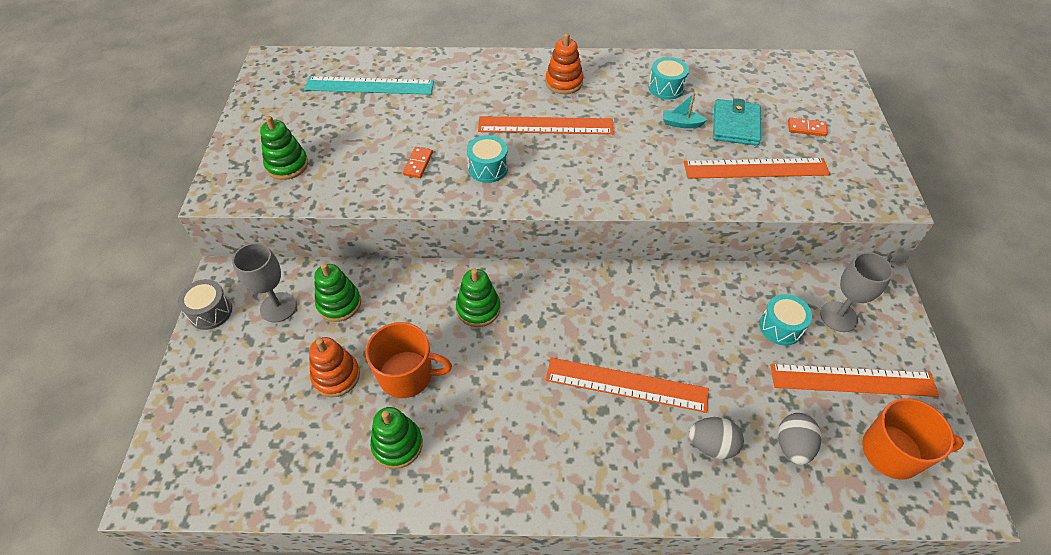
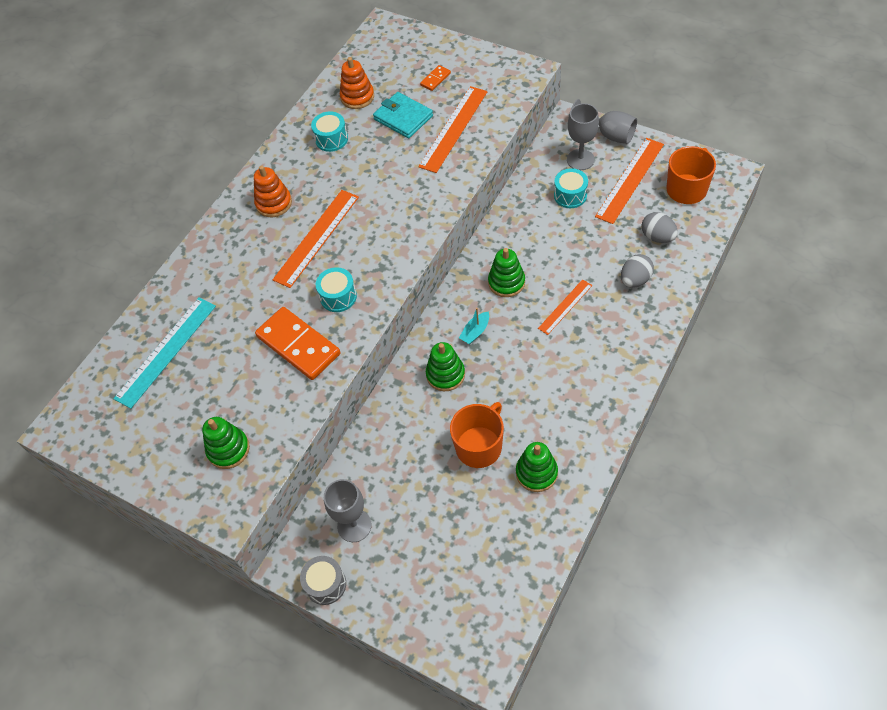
camera: 55 degrees left, 5 degrees up
orange stacking toy [309,337,360,397] -> orange stacking toy moved to [340,57,374,109]
green stacking toy [314,263,361,322] -> green stacking toy moved to [488,248,525,297]
orange domino [403,147,433,178] -> orange domino [255,307,340,380], size x2.24
orange ruler [546,357,709,413] -> orange ruler [538,279,592,335], size x0.59
turquoise boat [663,93,708,128] -> turquoise boat moved to [459,308,489,344]
none -> grey goblet [569,99,637,144]

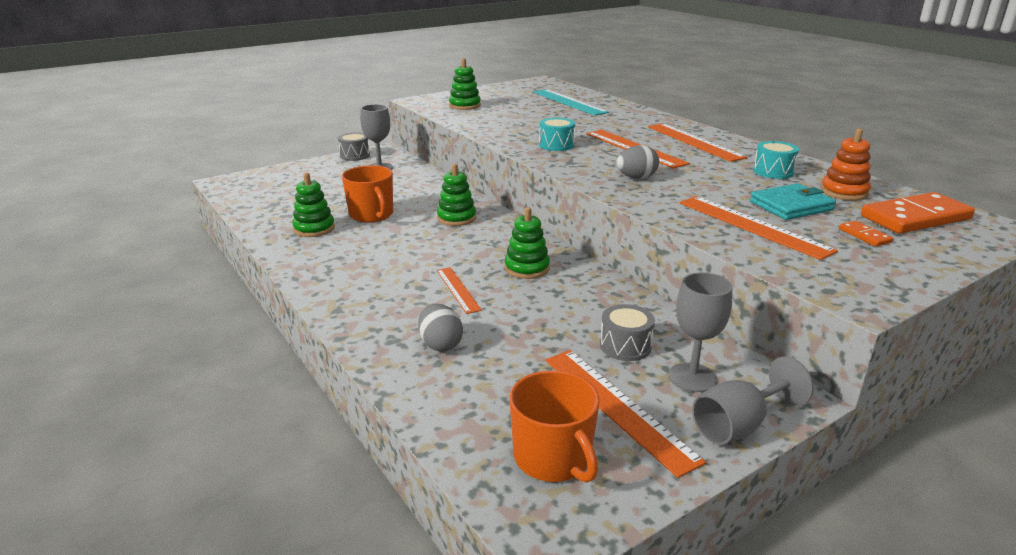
camera: 110 degrees right, 30 degrees down
orange stacking toy [254,165,292,217] -> orange ruler [648,123,747,162]
orange domino [255,307,340,380] -> orange domino moved to [861,192,975,234]
turquoise boat [459,308,489,344] -> none
turquoise drum [554,168,588,208] -> grey drum [600,304,655,361]
grey egg [641,212,678,243] -> grey egg moved to [616,145,659,179]

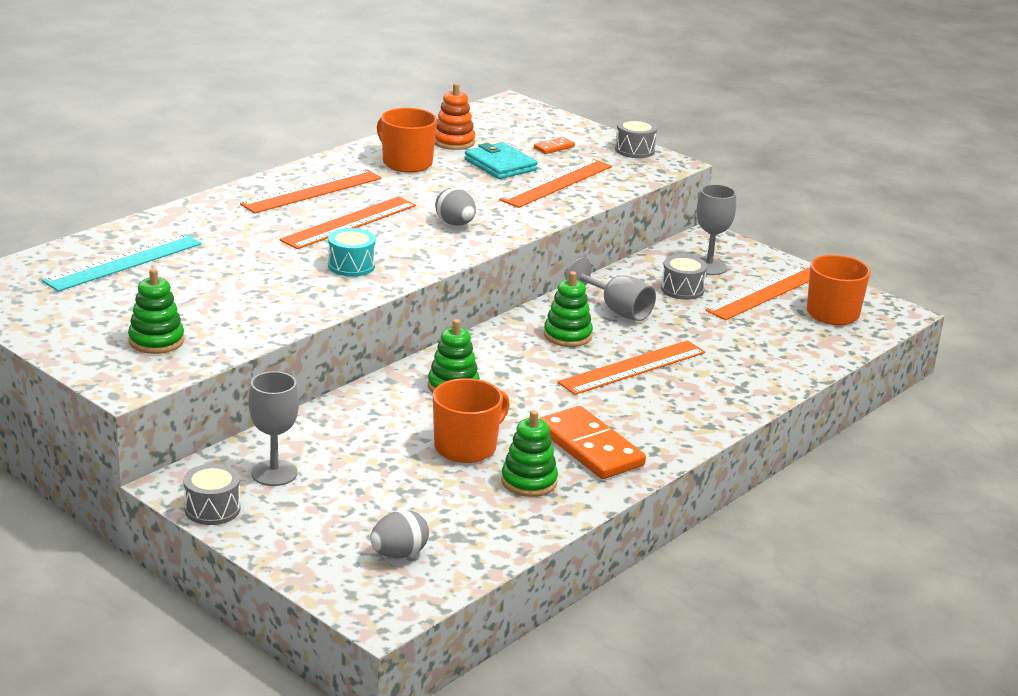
camera: 105 degrees left, 0 degrees up
grey egg [418,304,463,352] -> grey egg moved to [370,510,429,558]
orange ruler [436,267,482,314] -> orange ruler [558,340,705,395], size x1.70
grey goblet [692,356,814,445] -> grey goblet moved to [565,257,656,321]
turquoise drum [753,141,799,179] -> orange mug [377,108,437,173]
orange domino [861,192,975,234] -> orange domino moved to [539,406,646,479]
none -> grey drum [615,119,657,158]

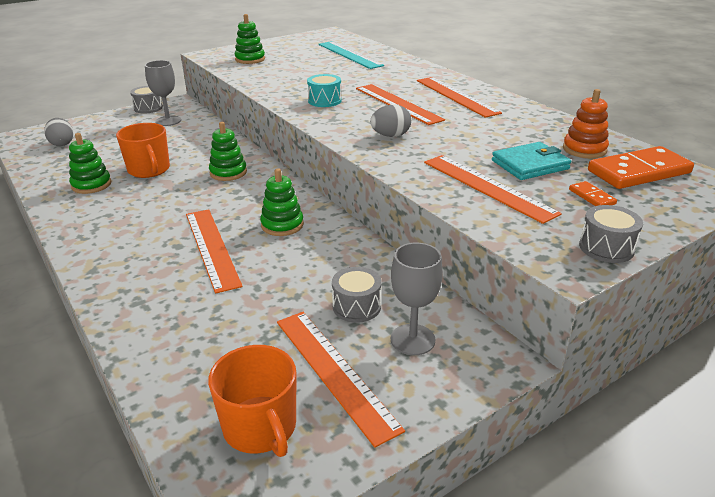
camera: 105 degrees right, 5 degrees up
orange mug [377,108,437,173] -> none
orange domino [539,406,646,479] -> orange domino moved to [588,146,694,189]
grey goblet [565,257,656,321] -> none

